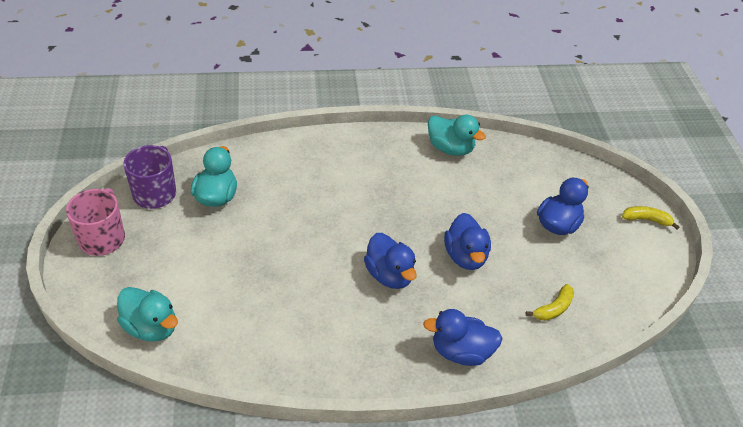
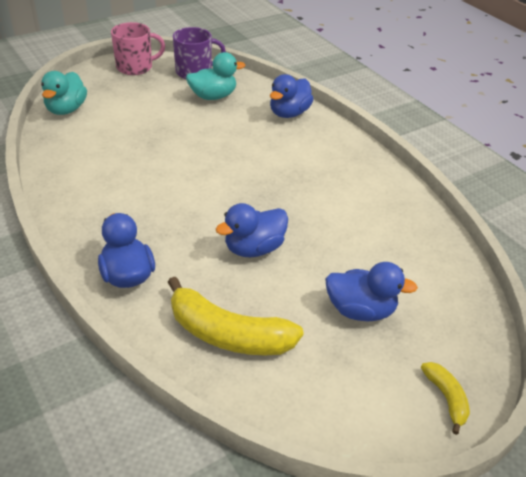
camera: 65 degrees right, 5 degrees down
blue duck [364,233,417,289] -> blue duck moved to [270,74,314,118]
turquoise duck [428,114,486,156] -> none
yellow banana [526,284,574,321] -> yellow banana [168,277,304,355], size x2.00

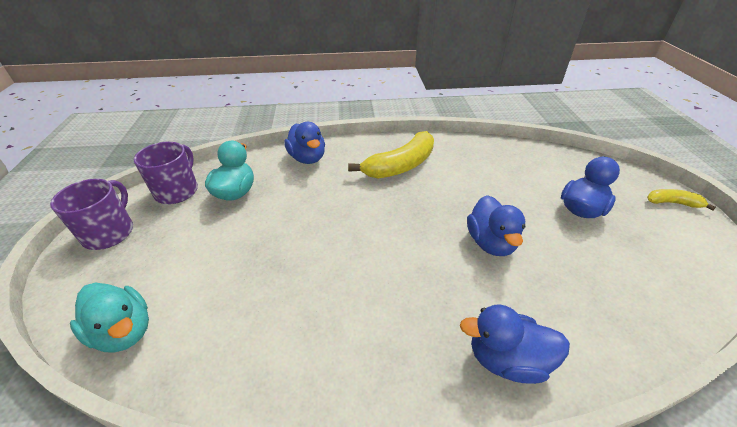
camera: 60 degrees left, 0 degrees up
pink mug [111,22,165,75] -> purple mug [50,179,133,250]
yellow banana [168,277,304,355] -> yellow banana moved to [348,131,434,179]

